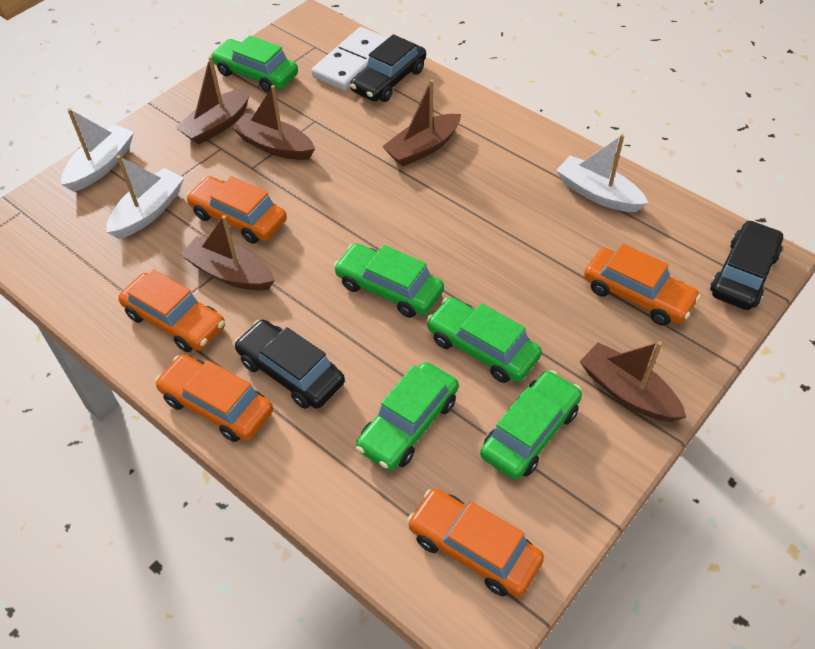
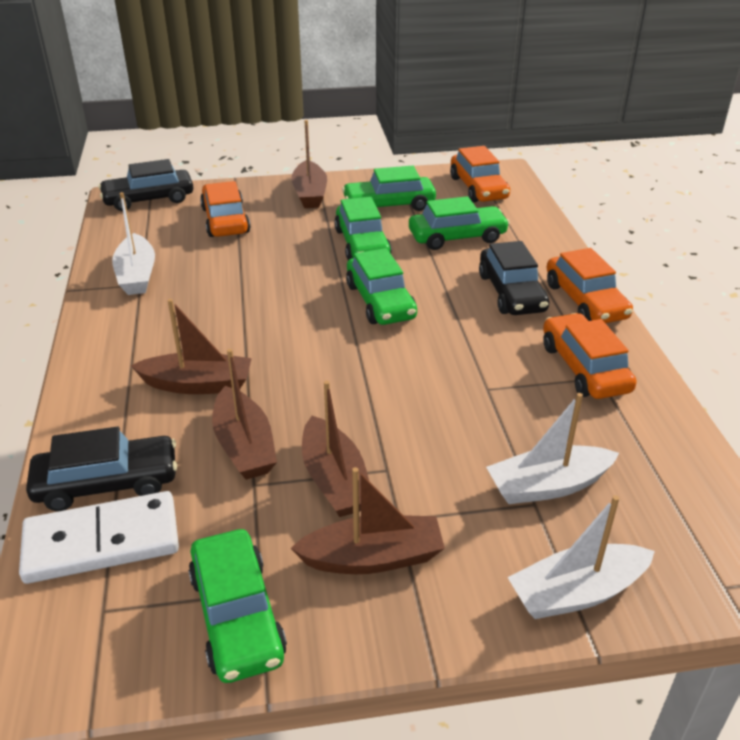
camera: 140 degrees left, 15 degrees down
brown boat [180,215,275,291] -> brown boat moved to [212,349,277,480]
orange car [186,176,287,244] -> none

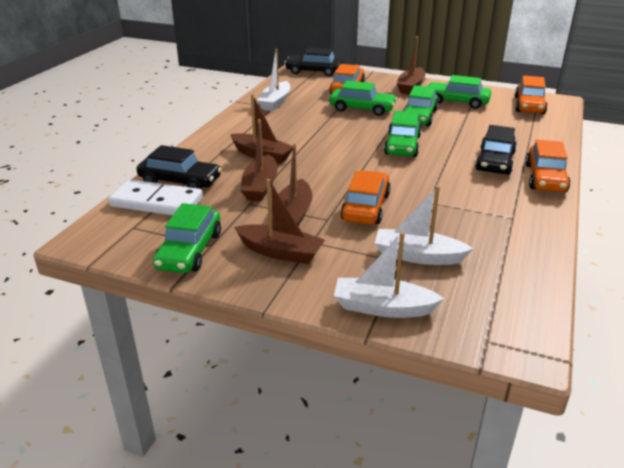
camera: 30 degrees right, 5 degrees down
green car [409,196,510,250] -> green car moved to [329,80,397,116]
orange car [543,313,637,399] -> orange car moved to [340,170,391,225]

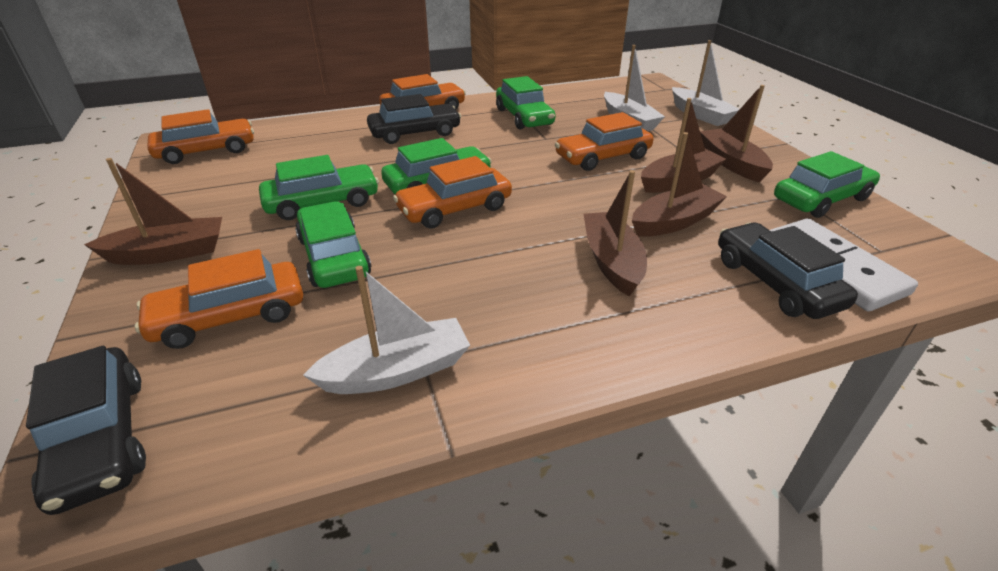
camera: 130 degrees left, 5 degrees up
green car [427,75,491,109] -> green car moved to [496,76,556,129]
none -> orange car [393,156,512,229]

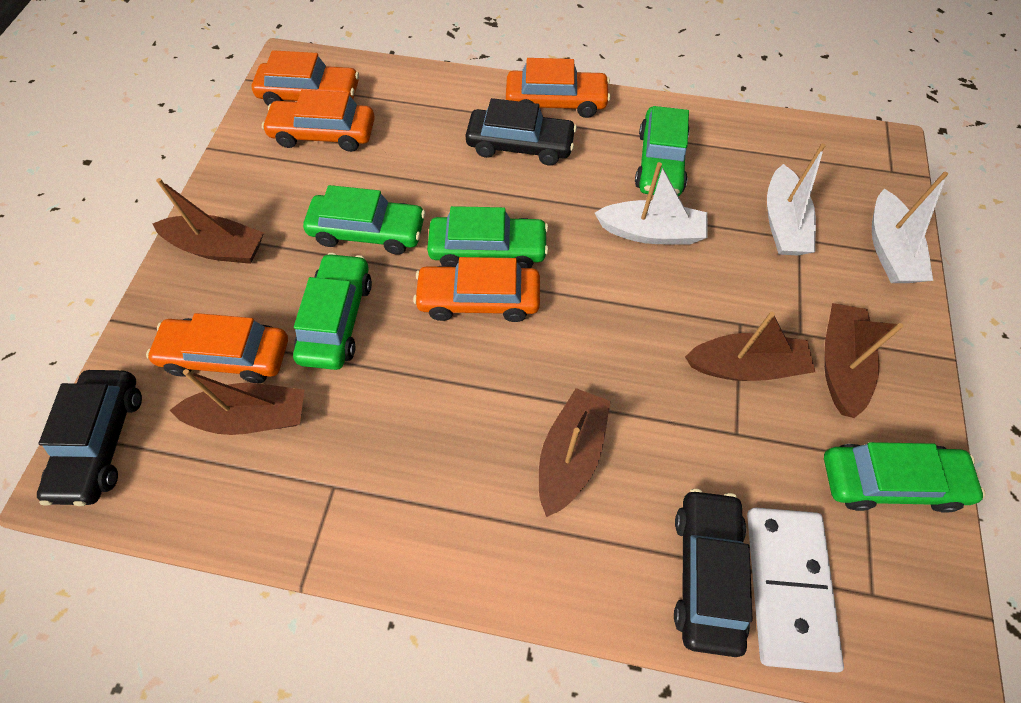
camera: 30 degrees right, 25 degrees up
white boat [303,266,470,394] -> white boat moved to [595,162,708,244]
orange car [555,112,653,171] -> orange car moved to [262,90,375,152]
brown boat [632,132,727,237] -> brown boat moved to [170,369,304,435]

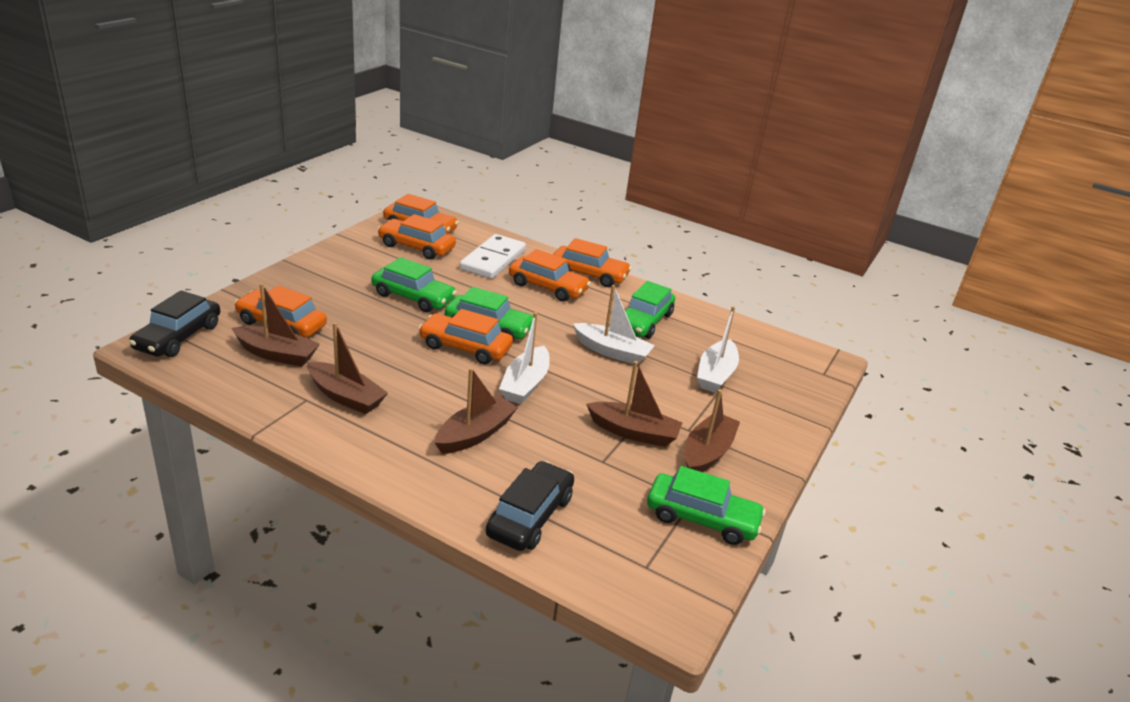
camera: 15 degrees right, 30 degrees down
brown boat [152,178,264,264] -> brown boat moved to [307,322,388,414]
green car [293,253,372,370] -> none
black car [465,98,577,165] -> orange car [509,249,591,302]
white domino [747,507,844,672] -> white domino moved to [459,234,526,279]
white boat [872,172,948,283] -> white boat moved to [499,312,550,404]

